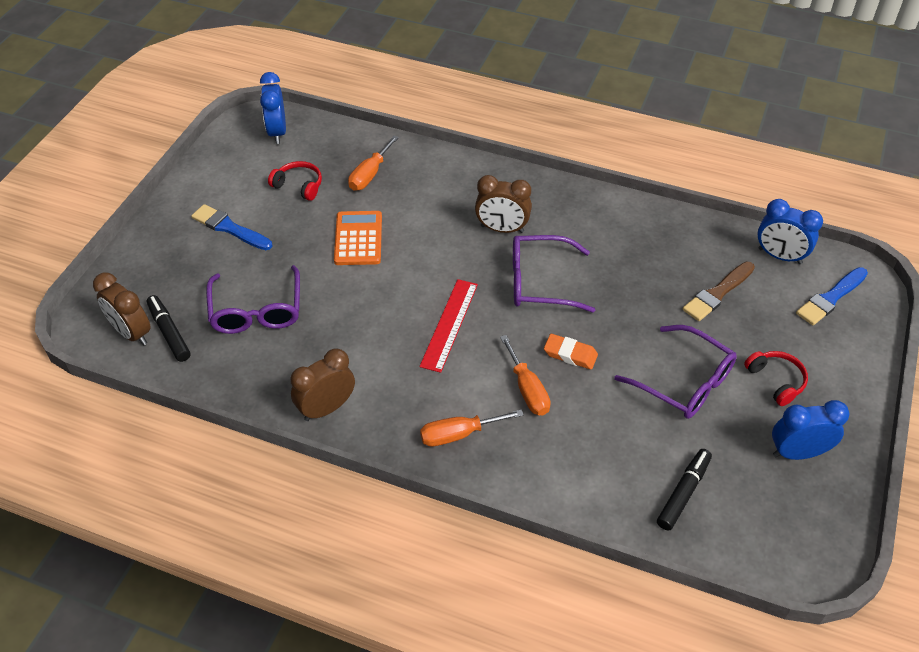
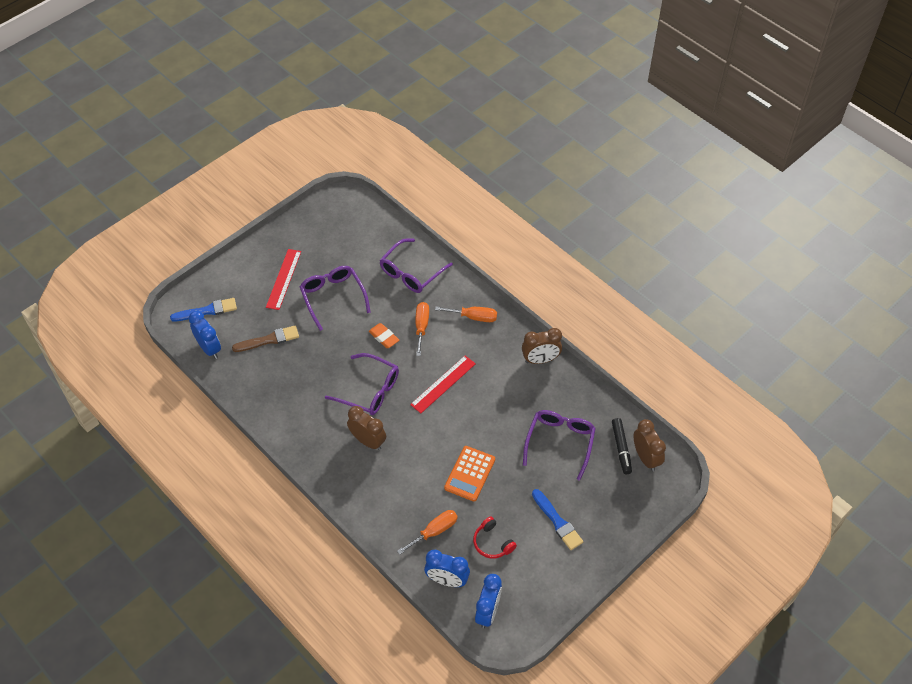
camera: 155 degrees left, 5 degrees up
black marker [657,449,712,531] -> none
red headphones [744,351,808,406] -> red ruler [266,249,301,310]
blue clock [772,400,849,460] -> blue clock moved to [424,550,470,587]
none -> purple glasses [380,238,453,293]

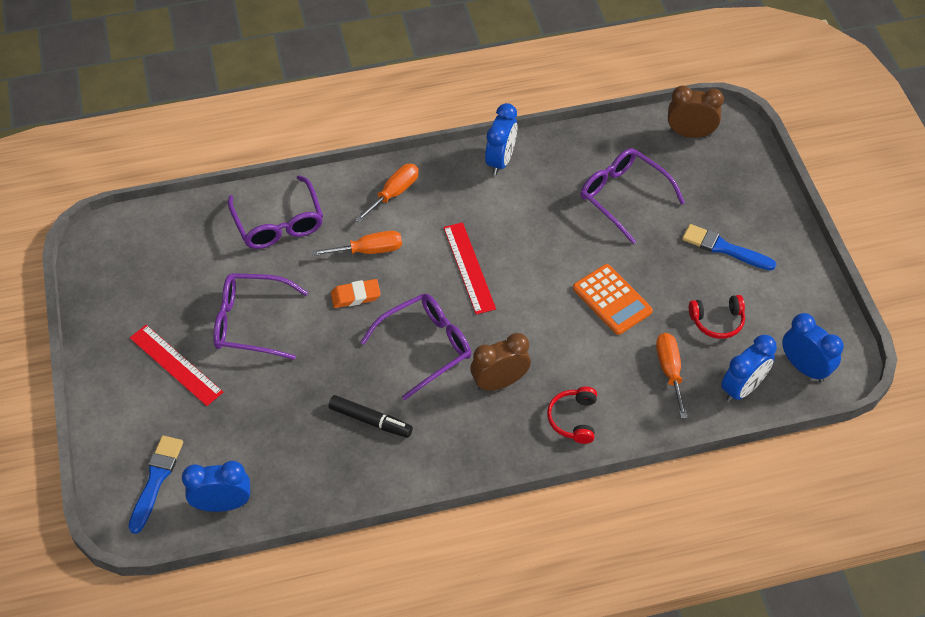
camera: 60 degrees left, 0 degrees up
brown brush [232,326,299,352] -> none
orange screwdriver [416,302,429,356] -> orange screwdriver turned 135 degrees clockwise [312,231,402,256]
brown clock [522,328,562,364] -> blue clock [485,103,517,175]
blue brush [532,489,583,550] -> blue brush turned 150 degrees counterclockwise [682,224,776,271]
black marker [612,418,632,474] -> black marker moved to [329,395,413,438]
none -> red headphones [547,386,597,444]

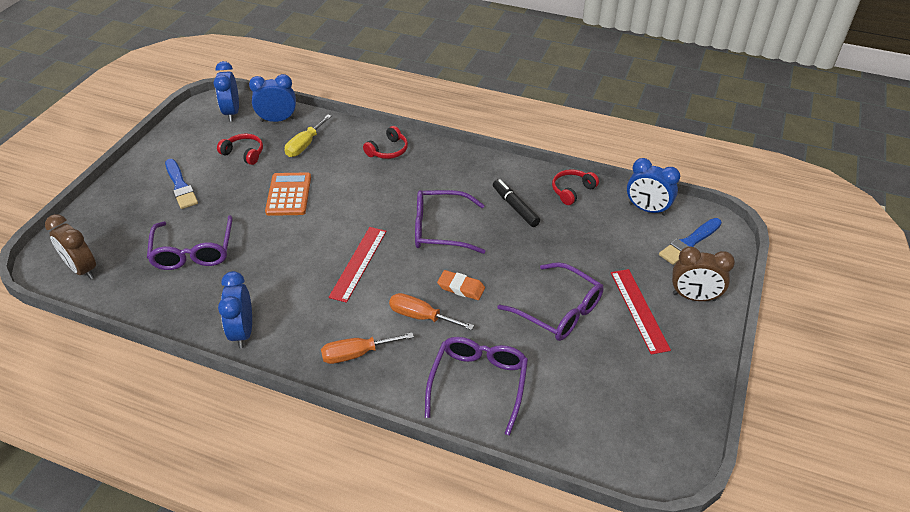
camera: 145 degrees left, 10 degrees down
brown clock [470,333,531,391] -> brown clock moved to [672,246,735,301]
blue clock [485,103,517,175] -> blue clock turned 60 degrees counterclockwise [218,271,252,348]
orange screwdriver [656,333,688,418] -> yellow screwdriver [285,115,331,157]
none -> red headphones [552,169,599,205]

